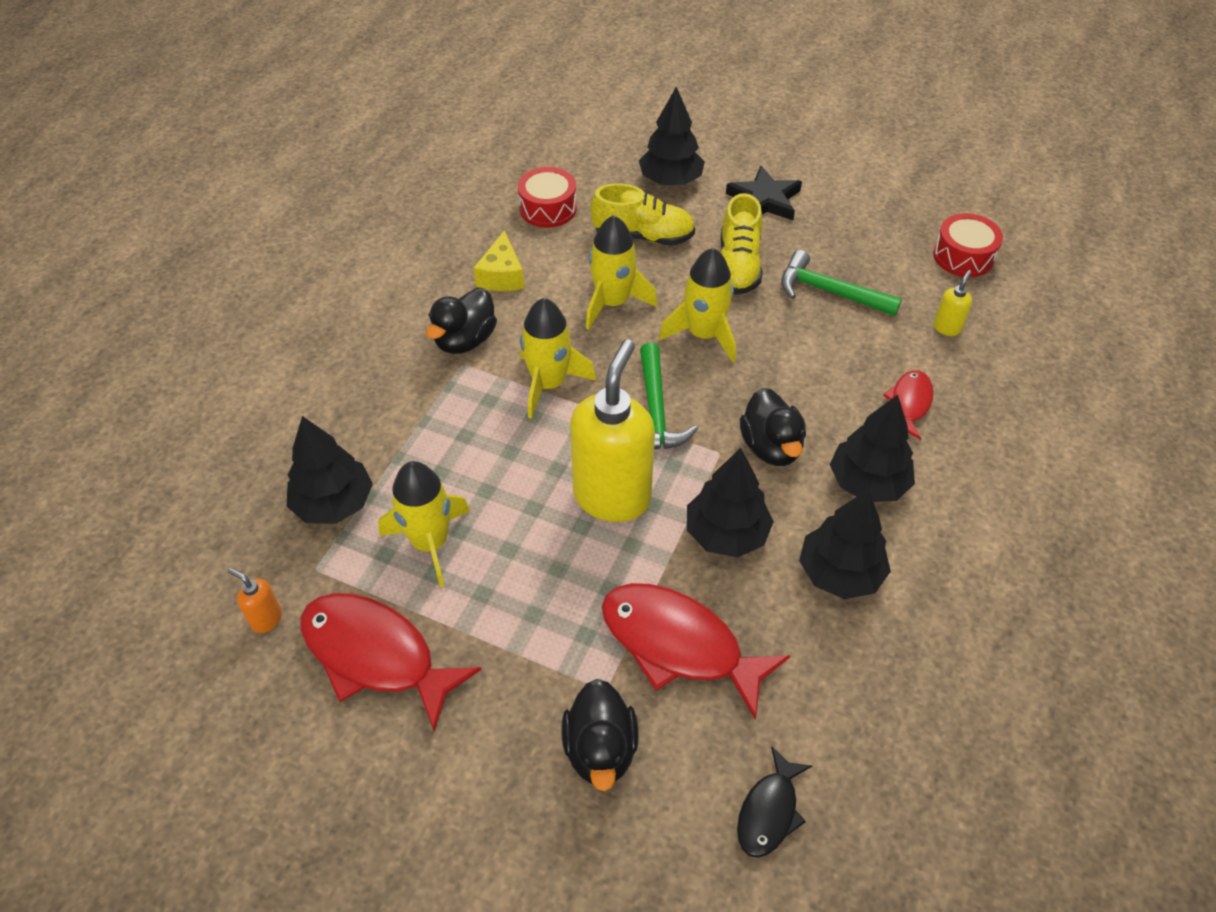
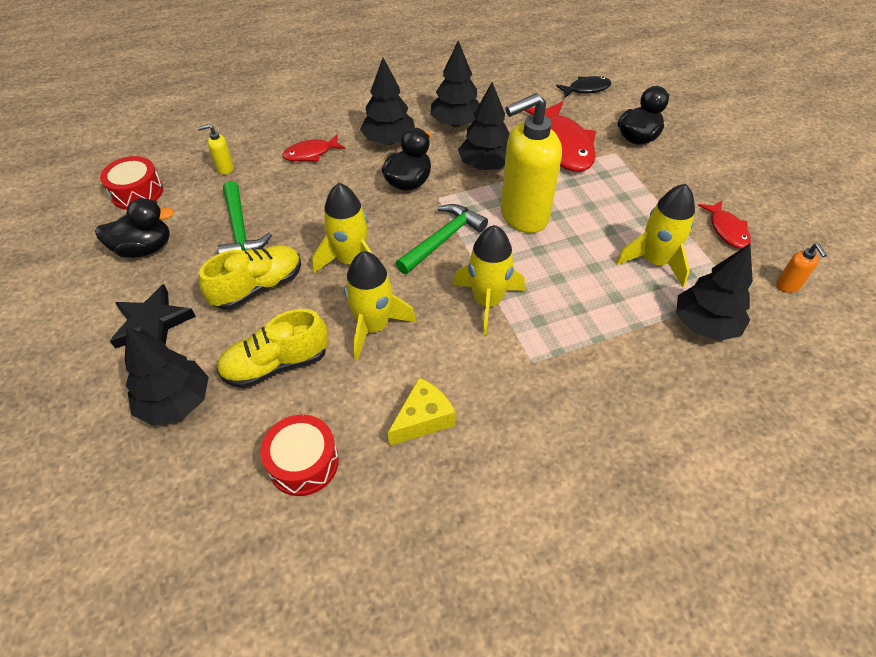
camera: 135 degrees left, 0 degrees up
red fish [301,593,482,732] -> red fish [698,200,751,249], size x0.54
black duck [426,288,497,354] -> black duck moved to [95,198,174,258]
yellow shoe [590,183,695,246] -> yellow shoe turned 75 degrees counterclockwise [217,309,328,388]

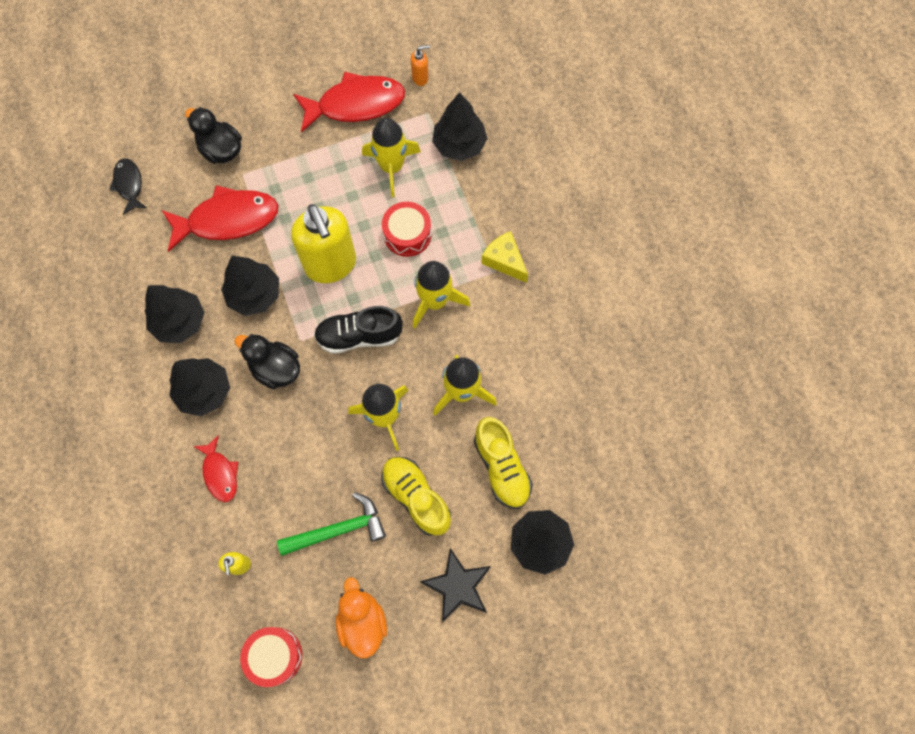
camera: 90 degrees left, 20 degrees up
black duck [95,198,174,258] -> orange duck [336,577,387,658]
red drum [260,415,339,496] -> red drum moved to [382,202,432,257]
yellow cheese [388,378,456,446] -> yellow cheese moved to [481,231,528,283]
green hammer [396,204,488,274] -> black shoe [314,306,403,354]
red fish [698,200,751,249] -> red fish [293,72,405,133], size x1.85

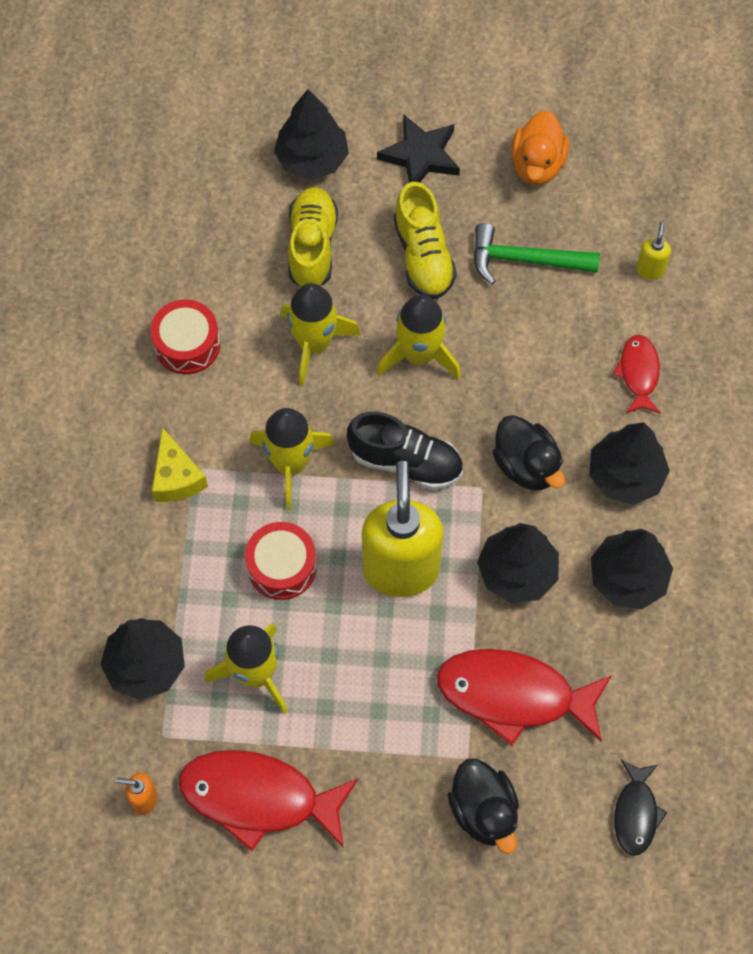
camera: 155 degrees left, 5 degrees down
red drum [240,627,302,687] -> red drum moved to [151,300,220,374]

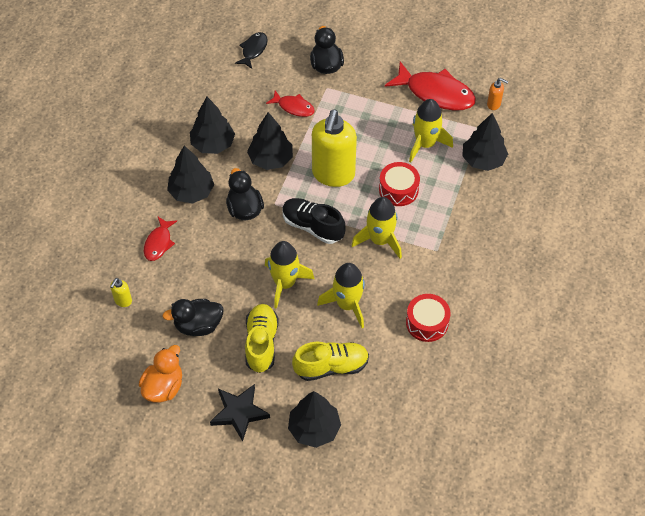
camera: 165 degrees left, 10 degrees down
yellow cheese [152,427,208,502] -> none
yellow shoe [288,187,338,287] -> yellow shoe turned 120 degrees counterclockwise [292,342,369,381]
red fish [437,649,612,746] -> red fish [266,90,315,117], size x0.54
green hammer [473,223,600,284] -> black duck [162,299,224,336]

